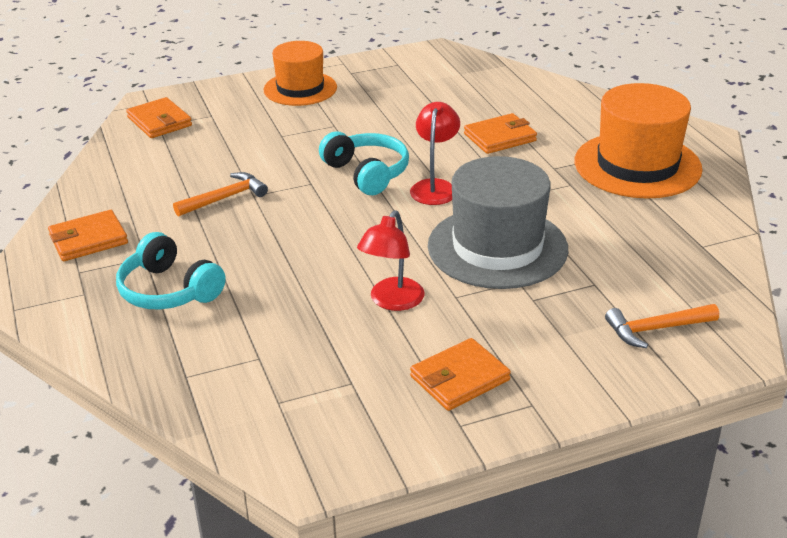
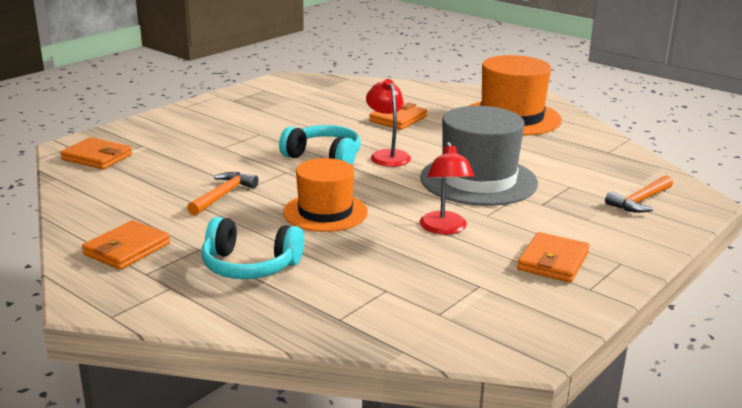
camera: 30 degrees left, 10 degrees down
orange hat [264,41,337,106] -> orange hat moved to [283,158,368,232]

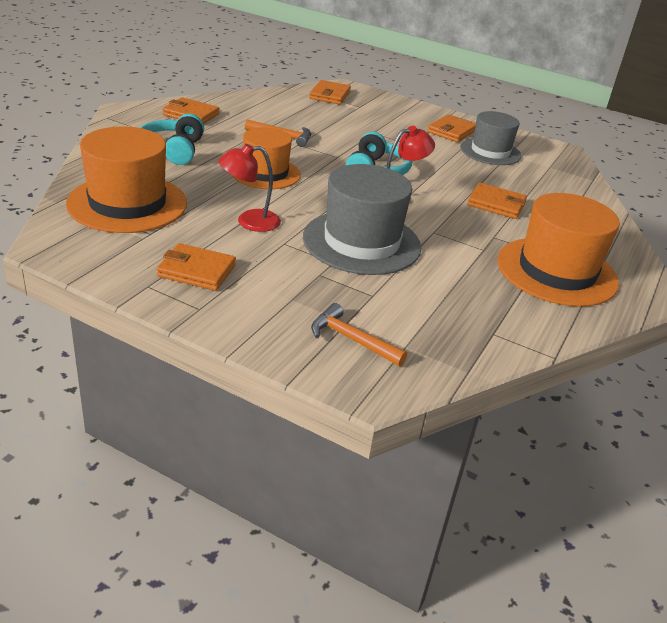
camera: 75 degrees right, 10 degrees up
none -> orange hat [66,126,187,233]
none -> orange wallet [427,115,476,142]
none -> grey hat [460,111,522,165]

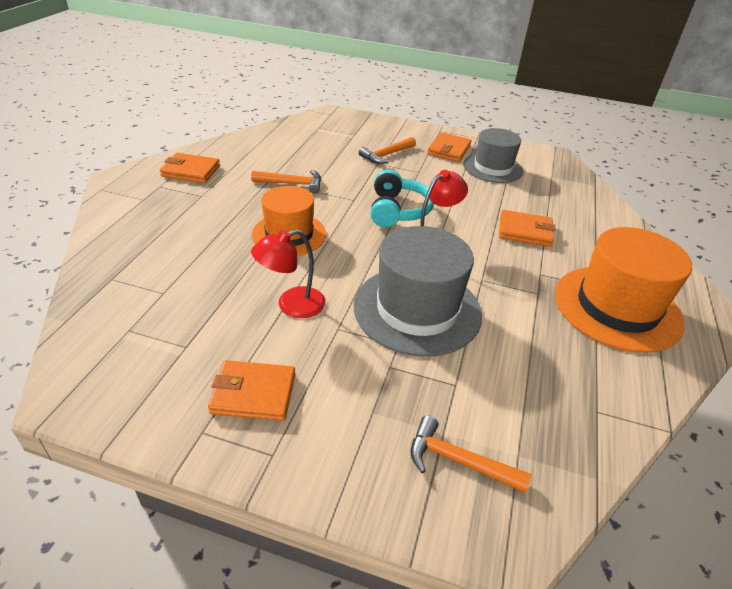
camera: 10 degrees left, 5 degrees up
orange hat [66,126,187,233] -> none
turquoise headphones [140,114,204,165] -> none
orange wallet [309,80,351,105] -> none
none -> orange hammer [359,137,416,164]

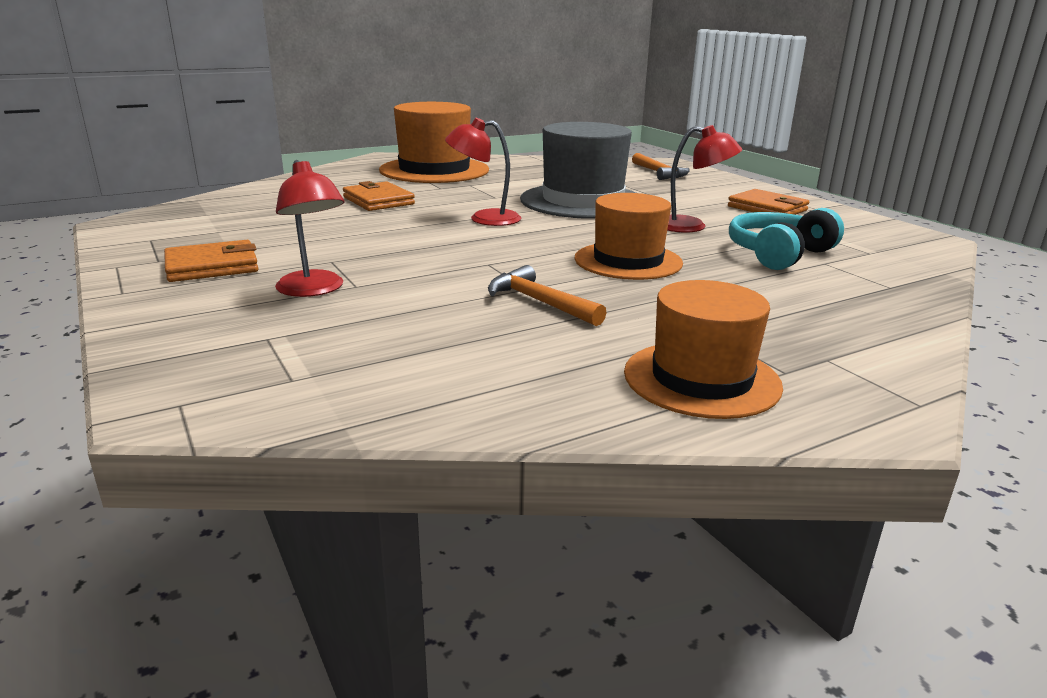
camera: 135 degrees left, 15 degrees down
orange wallet [160,153,220,183] -> orange hat [624,280,783,419]
orange hammer [359,137,416,164] -> red lamp [275,160,345,297]
turquoise headphones [370,169,434,227] -> turquoise headphones moved to [729,208,844,270]
grey hat [464,128,524,183] -> none

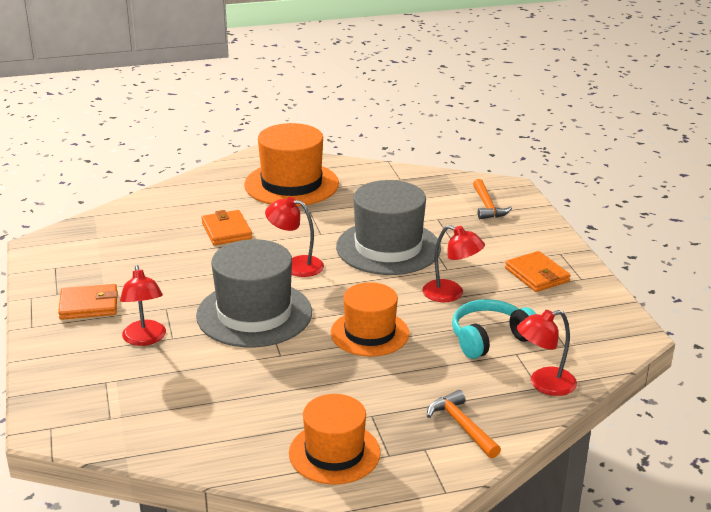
camera: 15 degrees right, 5 degrees up
orange hammer [488,265,607,326] -> orange hammer moved to [427,390,501,458]
none -> grey hat [196,239,312,347]
none -> red lamp [517,310,577,396]

